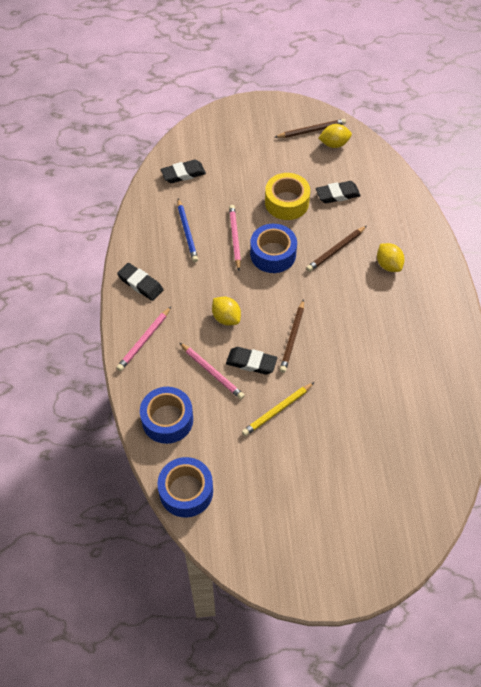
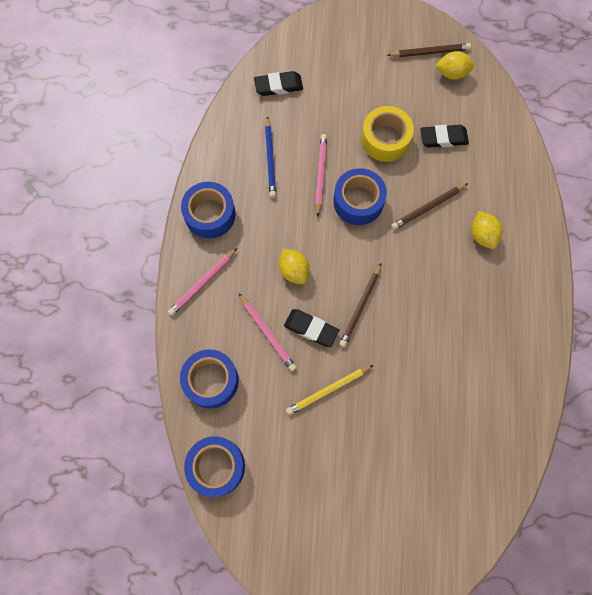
camera: 10 degrees right, 15 degrees up
black eraser [117,263,163,301] -> blue tape [181,182,236,239]

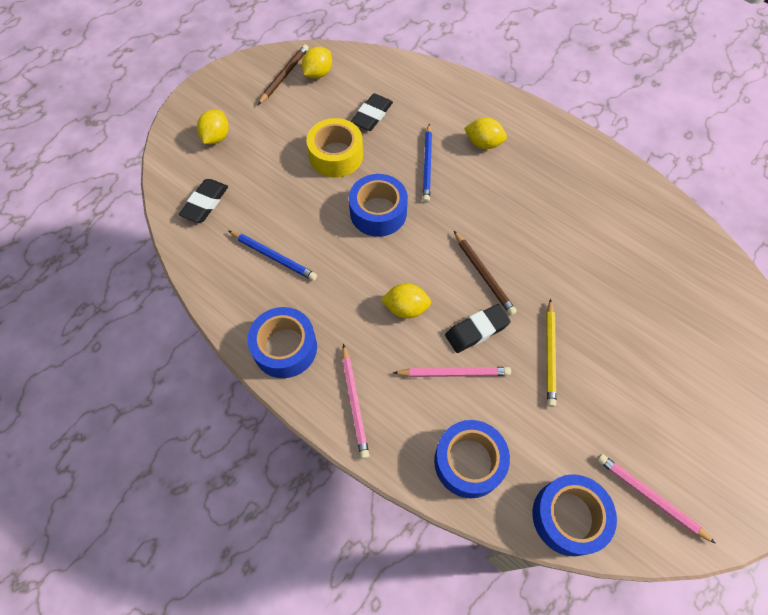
camera: 55 degrees left, 10 degrees down
pink pencil [315,134,327,217] -> pink pencil moved to [597,454,716,544]
brown pencil [391,183,468,230] -> blue pencil [422,124,432,203]
none -> yellow lemon [197,110,229,144]

